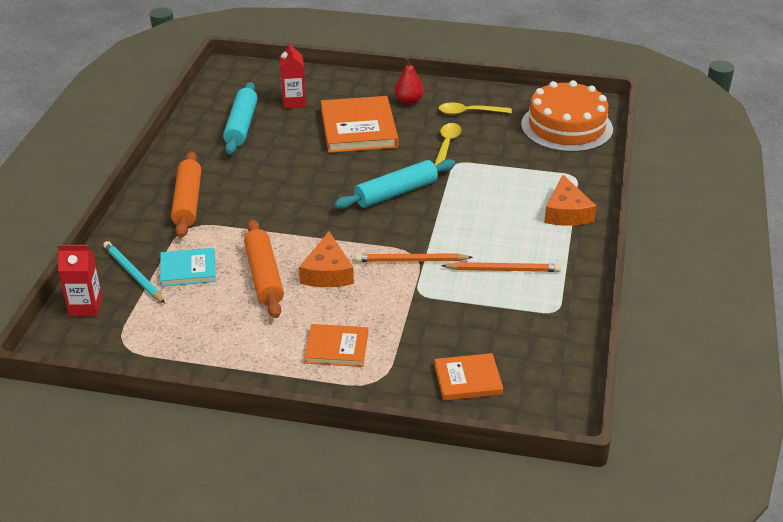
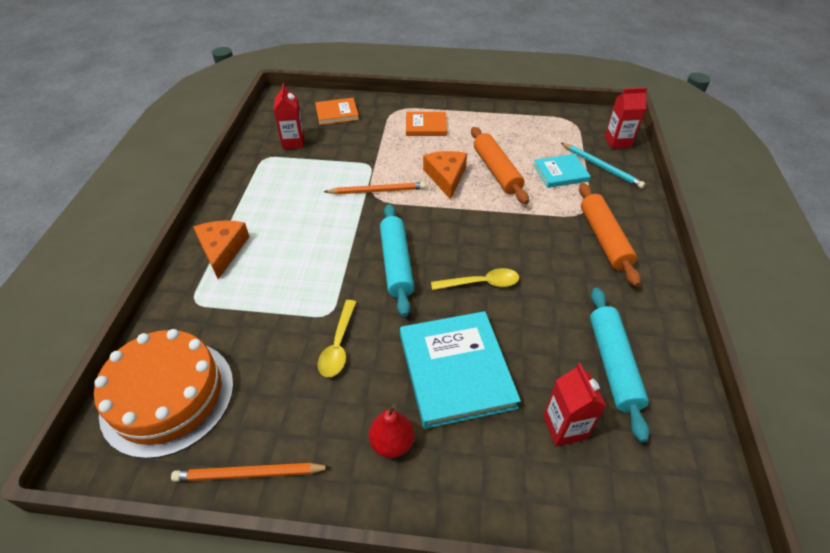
camera: 175 degrees right, 10 degrees up
orange book [321,96,398,153] -> turquoise book [400,311,521,429]
turquoise rolling pin [334,159,456,209] -> turquoise rolling pin turned 60 degrees counterclockwise [380,204,414,317]
yellow spoon [439,103,512,115] -> yellow spoon moved to [431,268,519,290]
orange pencil [441,262,561,272] -> orange pencil moved to [171,463,332,482]
none -> red carton [274,83,304,149]

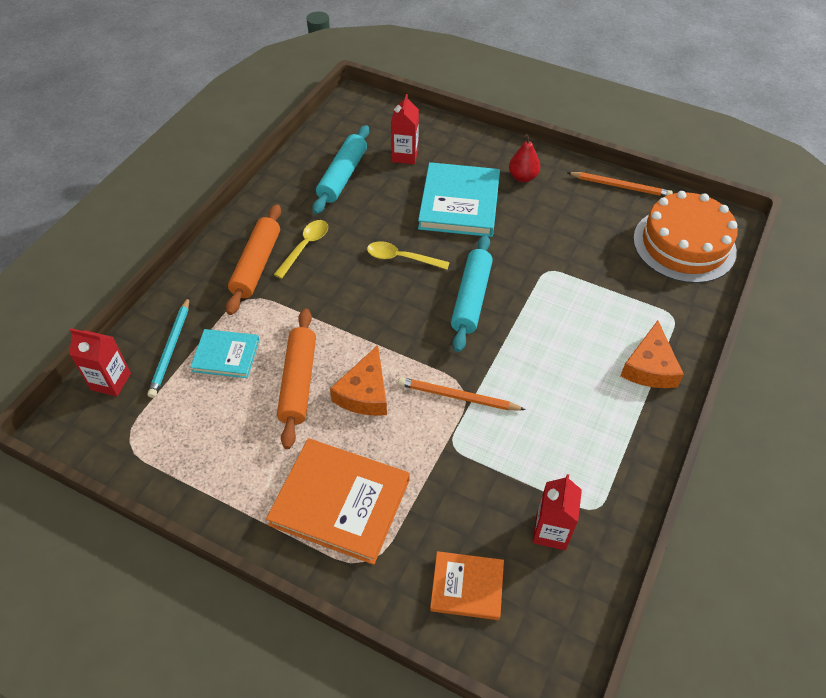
camera: 160 degrees left, 5 degrees up
yellow spoon [318,300,356,377] -> yellow spoon moved to [273,220,328,279]
orange book [406,112,447,136] -> orange book [266,439,410,565], size x1.76
turquoise pencil [561,143,645,188] -> turquoise pencil turned 150 degrees counterclockwise [147,297,189,398]

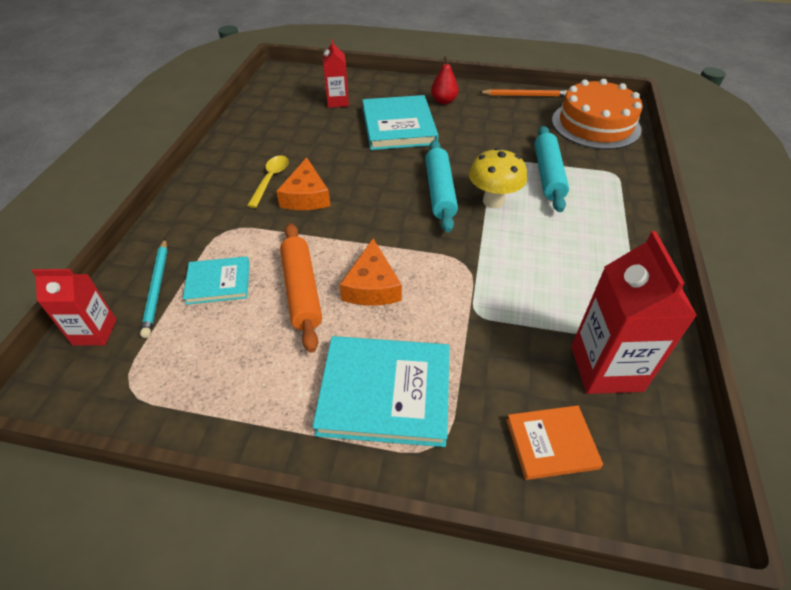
camera: 15 degrees left, 5 degrees down
orange rolling pin [226,204,281,315] -> none
orange book [266,439,410,565] -> turquoise book [312,336,450,447]
turquoise rolling pin [312,125,369,214] -> turquoise rolling pin moved to [534,126,569,212]
yellow spoon [367,241,450,270] -> none
orange pencil [398,377,526,411] -> none
red carton [532,474,582,550] -> red carton [571,231,697,394], size x1.65
orange cheese [620,320,684,388] -> orange cheese moved to [276,157,330,210]
none -> yellow mushroom [469,148,527,208]

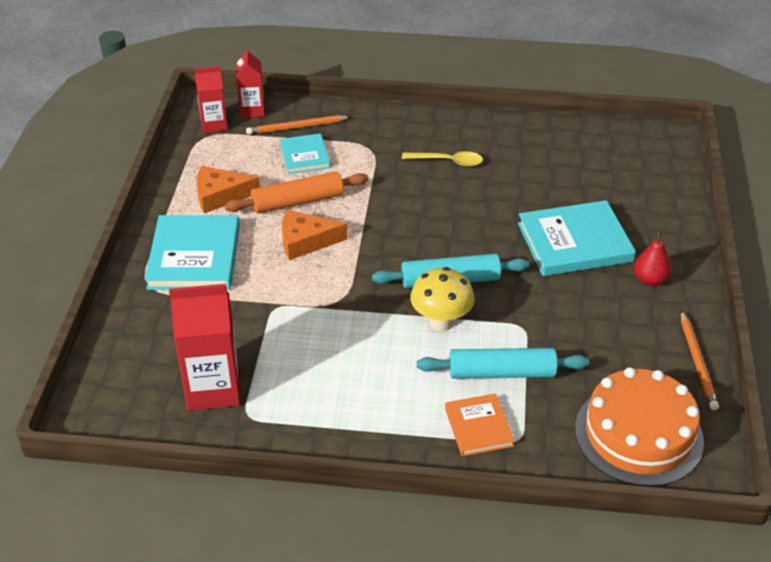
camera: 85 degrees right, 5 degrees down
turquoise pencil [140,239,167,338] -> orange pencil [246,115,351,135]
orange cheese [276,157,330,210] -> orange cheese moved to [197,166,260,213]
red carton [323,39,349,108] -> red carton moved to [194,66,228,133]
orange book [507,405,603,480] -> orange book moved to [445,393,515,456]

